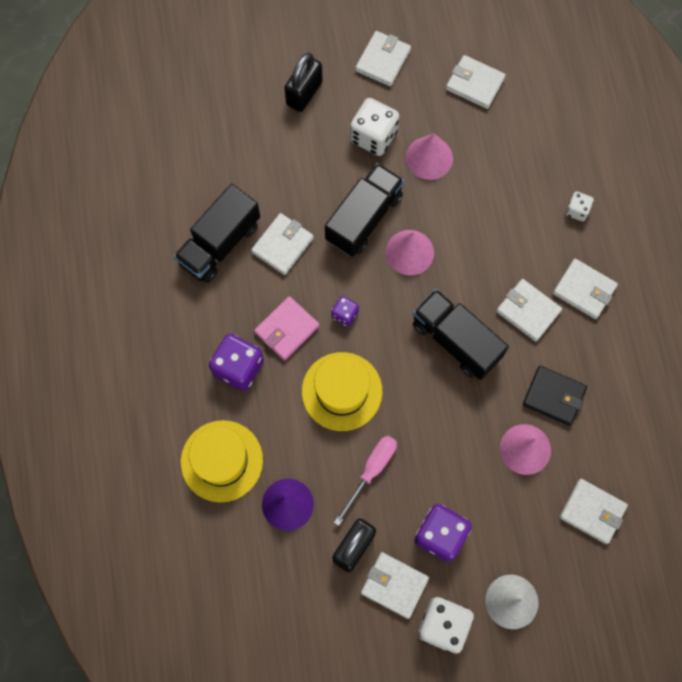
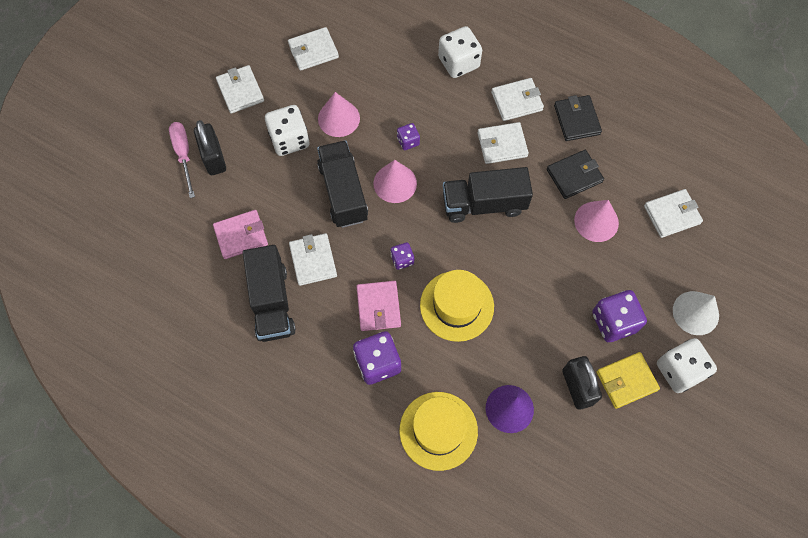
camera: 50 degrees left, 5 degrees down
pink screwdriver [334,436,397,526] -> pink screwdriver moved to [169,122,195,198]
white wallet [361,552,429,619] -> yellow wallet [596,352,660,409]
white dice [566,191,594,221] -> white dice [438,26,482,78], size x1.87
none -> pink wallet [213,210,268,259]
none -> purple dice [397,123,420,150]
none -> black wallet [554,95,602,141]

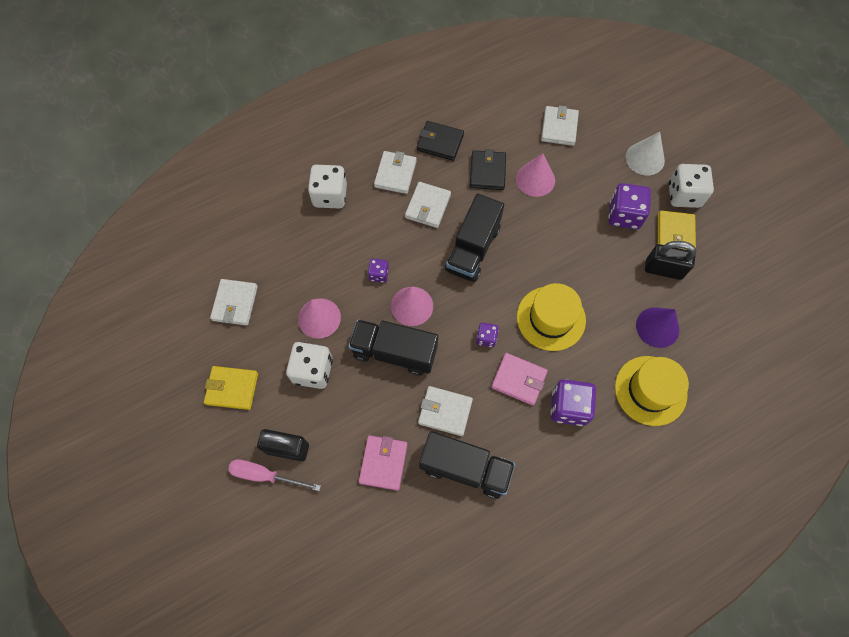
camera: 60 degrees left, 0 degrees up
white wallet [216,65,264,113] -> yellow wallet [204,366,258,410]

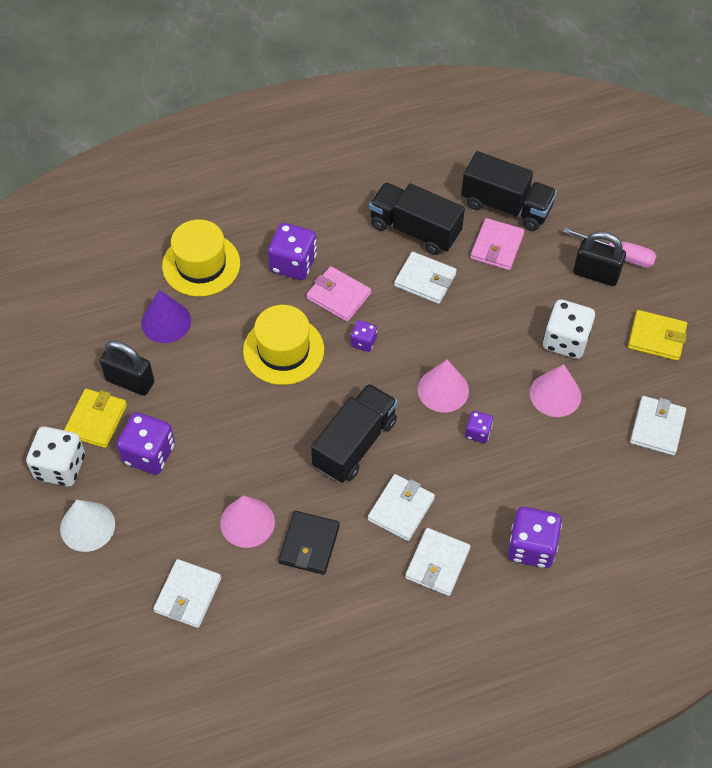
camera: 170 degrees left, 10 degrees down
white dice [308,165,347,209] -> purple dice [508,507,562,568]
black truck [348,319,438,375] -> black truck moved to [461,151,557,231]
black wallet [417,121,464,161] -> none

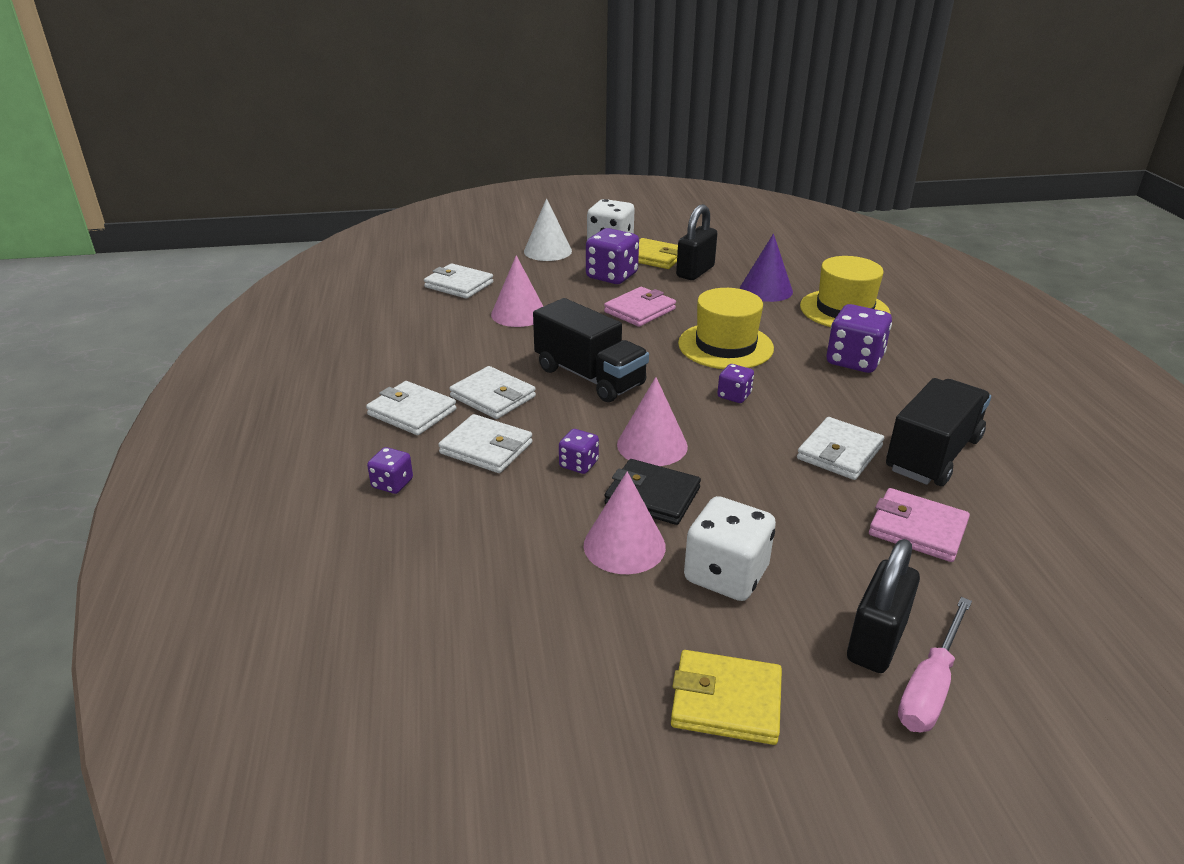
camera: 100 degrees right, 25 degrees down
black wallet [279,511,340,575] -> black wallet moved to [604,459,701,525]
pink wallet [306,266,371,322] -> pink wallet moved to [604,287,676,327]
black truck [461,151,557,231] -> none
purple dice [508,507,562,568] -> purple dice [367,447,413,494], size x0.53
yellow wallet [628,310,687,361] -> yellow wallet turned 75 degrees clockwise [671,650,782,745]
white wallet [630,396,686,456] -> white wallet moved to [438,414,533,473]

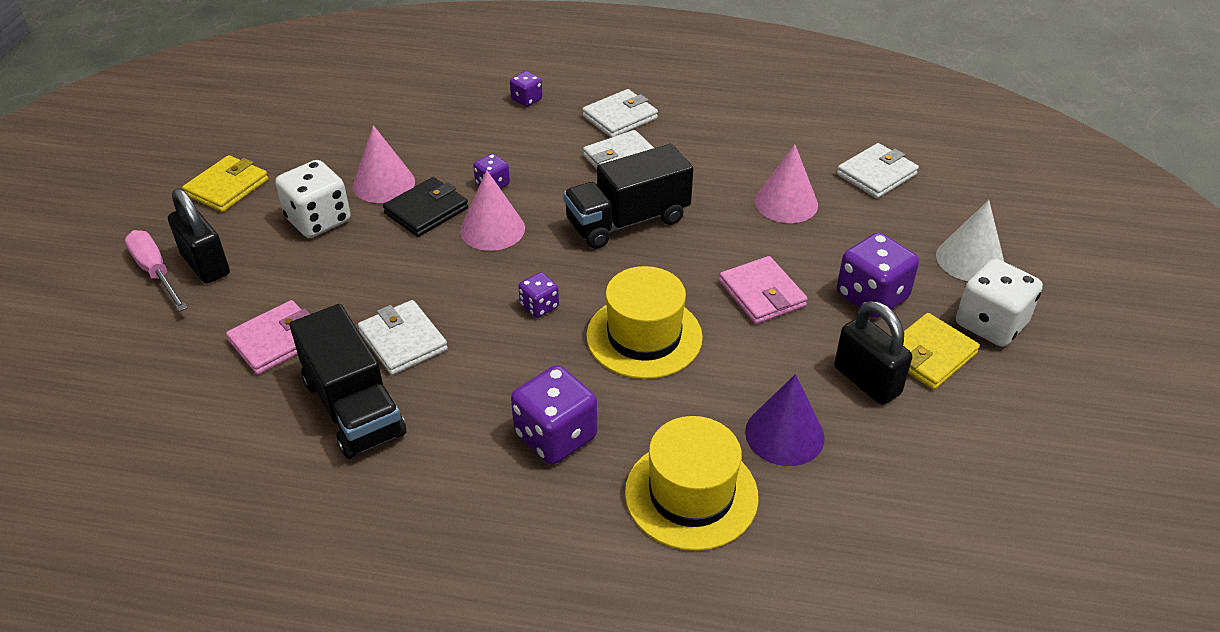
camera: 110 degrees right, 10 degrees up
white wallet [438,414,533,473] -> none

